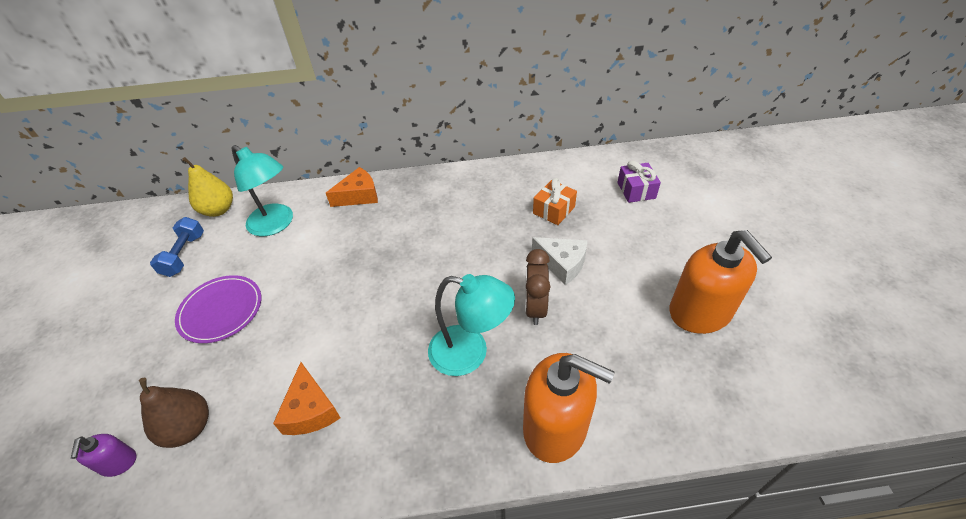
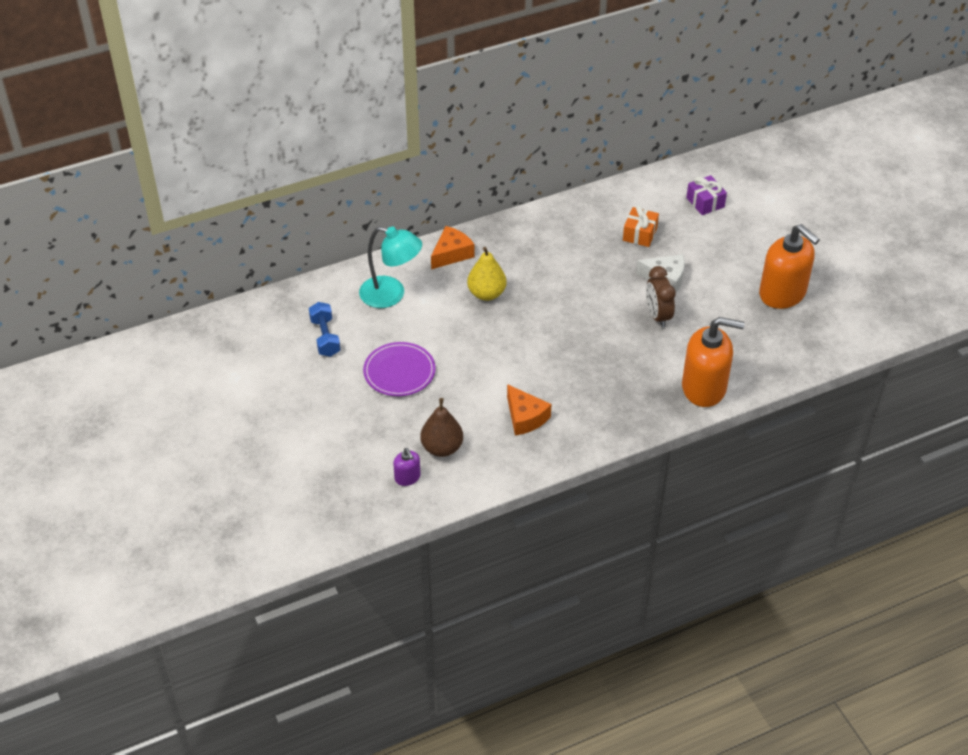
camera: 20 degrees left, 0 degrees up
yellow pear [182,157,233,217] -> yellow pear moved to [467,247,506,301]
turquoise lamp [428,274,515,376] -> none

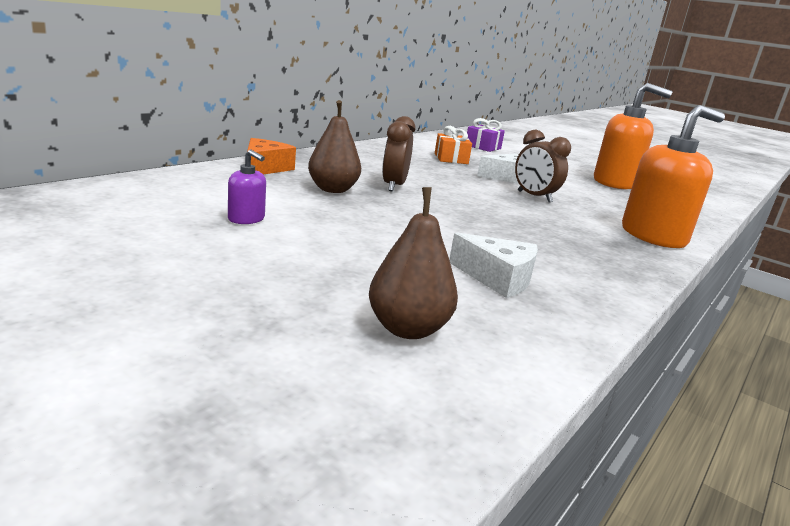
camera: 30 degrees left, 25 degrees down
blue dumbbell [309,302,341,357] -> none
turquoise lamp [359,227,422,308] -> none
purple plate [363,342,436,396] -> none
purple soap dispenser [393,448,421,486] -> purple soap dispenser moved to [228,149,266,224]
yellow pear [467,247,506,301] -> brown pear [308,100,361,193]
orange cheese [507,384,551,435] -> white cheese [449,232,538,298]
none -> brown clock [382,116,415,191]

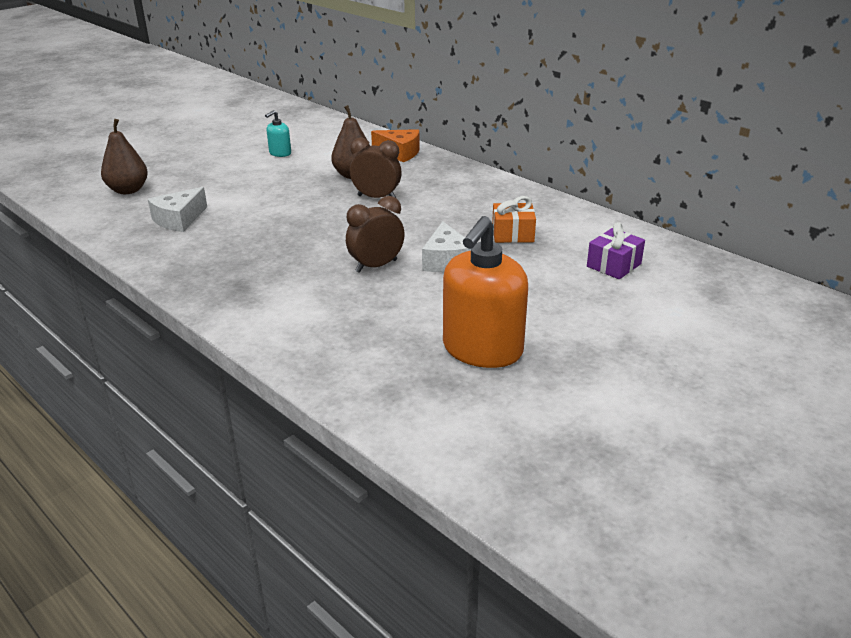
camera: 100 degrees right, 10 degrees up
purple soap dispenser [228,149,266,224] -> turquoise soap dispenser [265,110,291,157]
orange soap dispenser [622,105,725,248] -> none

